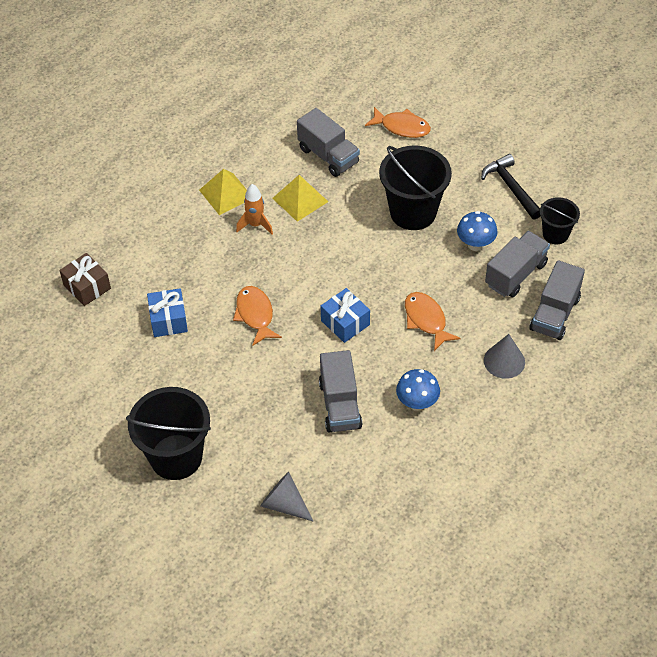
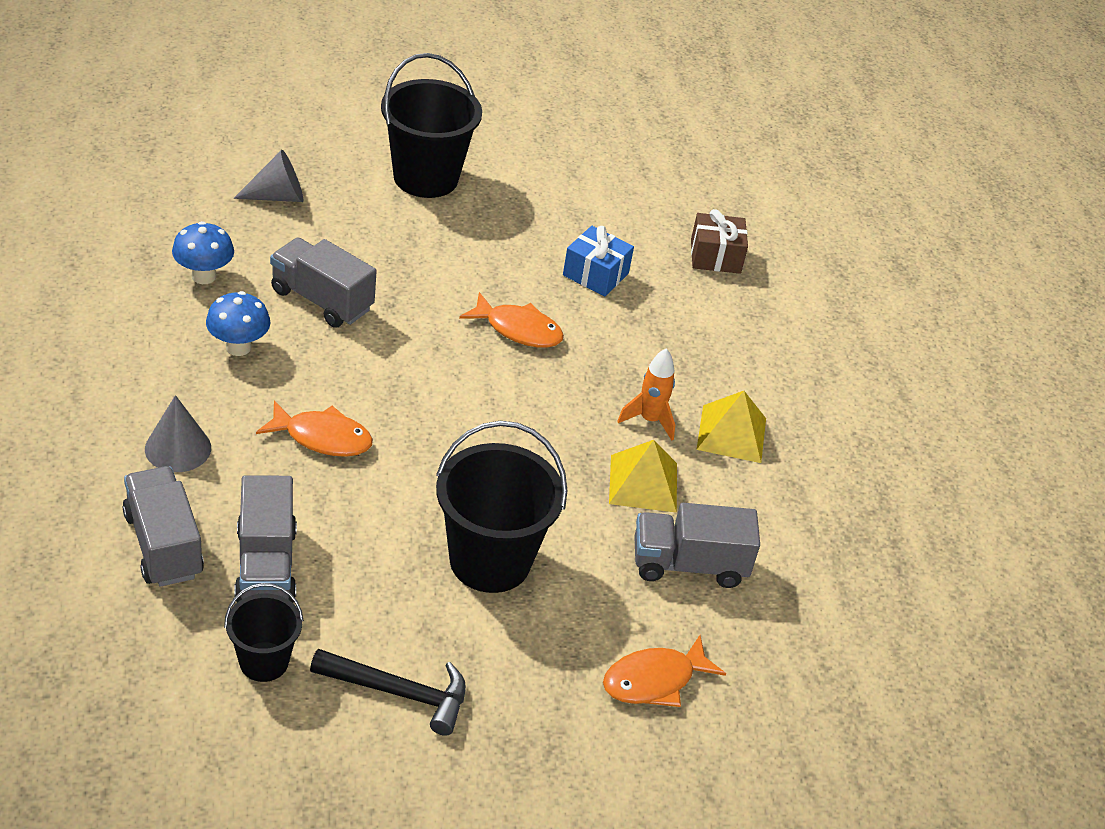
camera: 125 degrees right, 10 degrees down
blue gift [321,288,370,343] -> none
blue mushroom [457,211,498,251] -> blue mushroom moved to [172,221,234,284]

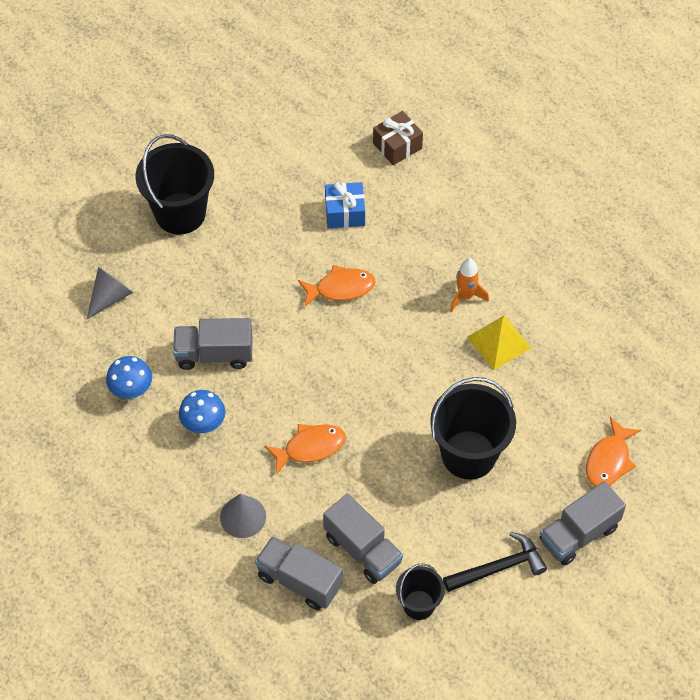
camera: 30 degrees left, 15 degrees up
grey truck [634,503,760,588] -> grey truck moved to [540,481,626,566]
yellow pyramid [696,391,766,463] -> none

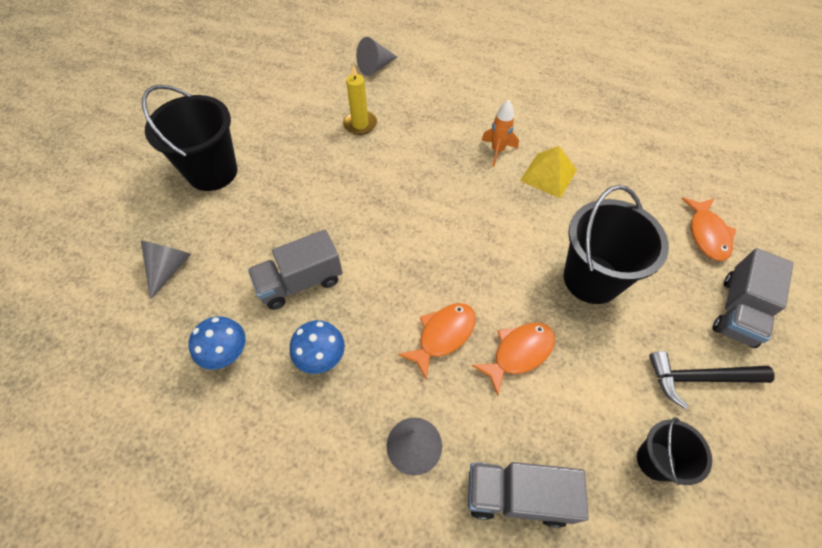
camera: 25 degrees left, 0 degrees up
orange fish [298,265,375,307] -> orange fish moved to [471,323,555,396]
grey truck [323,493,403,584] -> none
blue gift [325,182,365,228] -> yellow candle [343,65,377,135]
brown gift [373,111,423,165] -> grey cone [356,37,397,76]
black hammer [443,532,547,592] -> black hammer turned 135 degrees counterclockwise [649,351,775,409]

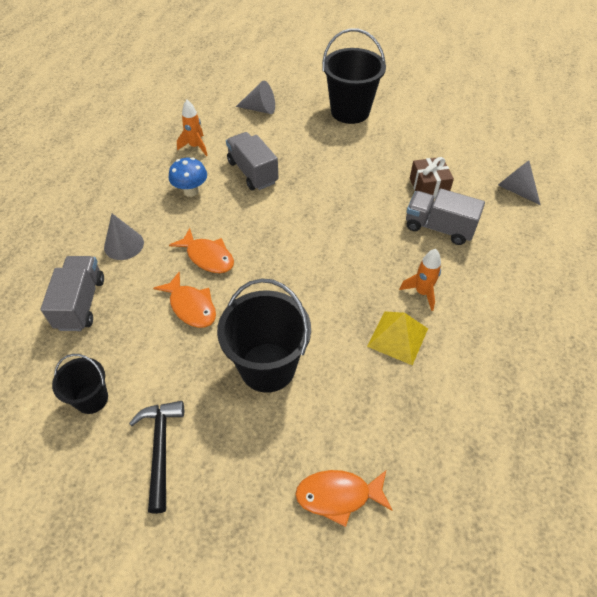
camera: 85 degrees right, 5 degrees down
blue mushroom [188,316,246,370] -> orange rocket [177,100,208,156]
yellow candle [343,65,377,135] -> brown gift [410,157,454,199]
grey truck [712,248,794,348] -> grey truck moved to [406,188,485,245]

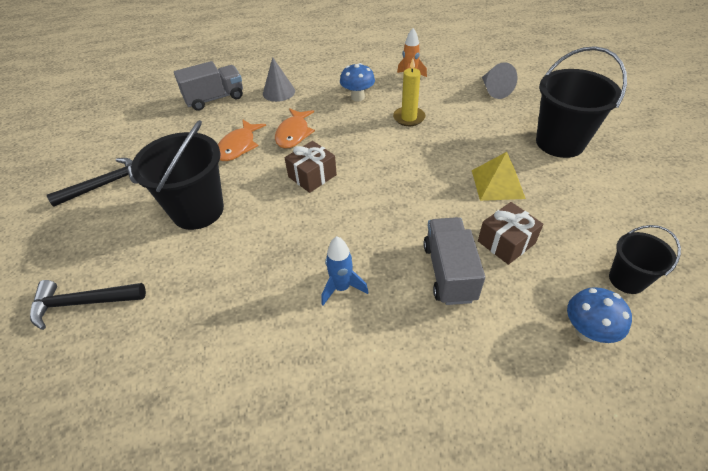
camera: 65 degrees right, 5 degrees down
black bucket [52,354,108,414] -> black bucket moved to [609,225,681,294]
grey truck [226,132,278,190] -> yellow candle [393,59,425,126]
orange fish [295,470,392,527] -> black hammer [30,280,146,330]
yellow pyramid [367,311,428,365] -> yellow pyramid moved to [472,152,526,201]
orange rocket [399,249,441,311] -> blue rocket [321,236,369,305]
grey cone [498,160,541,205] -> blue mushroom [567,287,632,343]
none -> brown gift [285,141,337,193]

